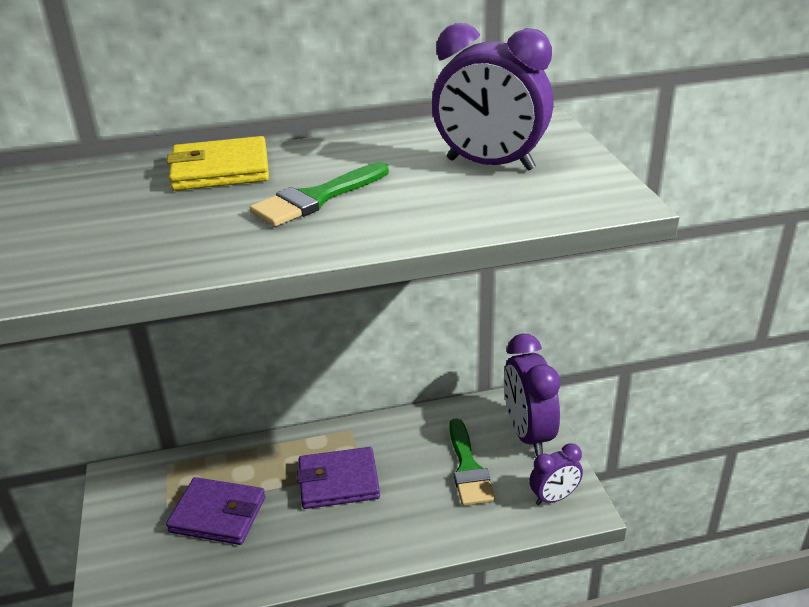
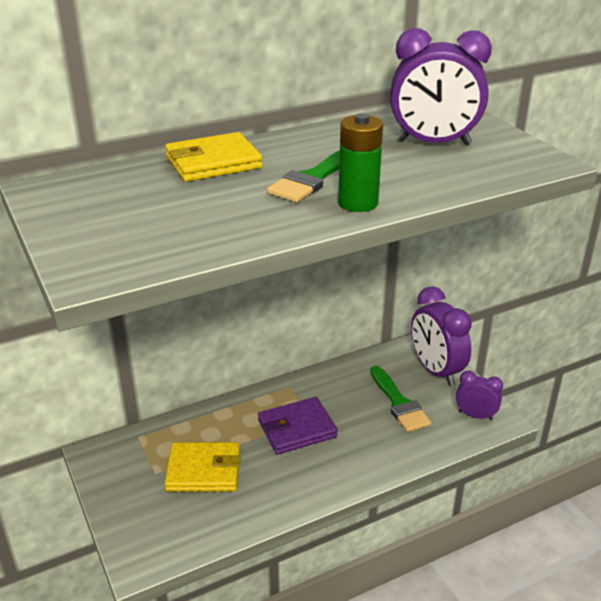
camera: 15 degrees left, 0 degrees up
purple wallet [166,477,265,545] -> yellow wallet [165,442,241,492]
purple clock [529,443,583,505] -> purple clock turned 120 degrees counterclockwise [456,371,503,420]
none -> green battery [338,113,383,212]

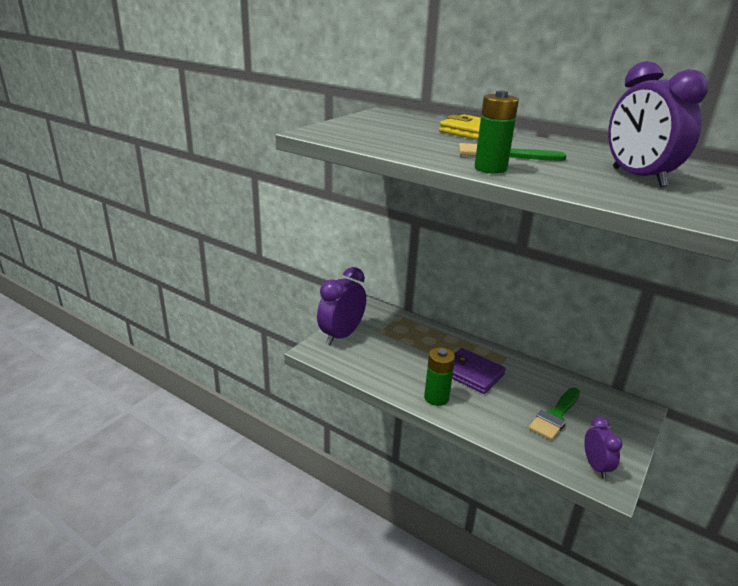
camera: 60 degrees right, 5 degrees down
yellow wallet [165,442,241,492] -> none
purple clock [411,287,472,386] -> purple clock moved to [317,267,366,345]
none -> green battery [424,347,455,406]

